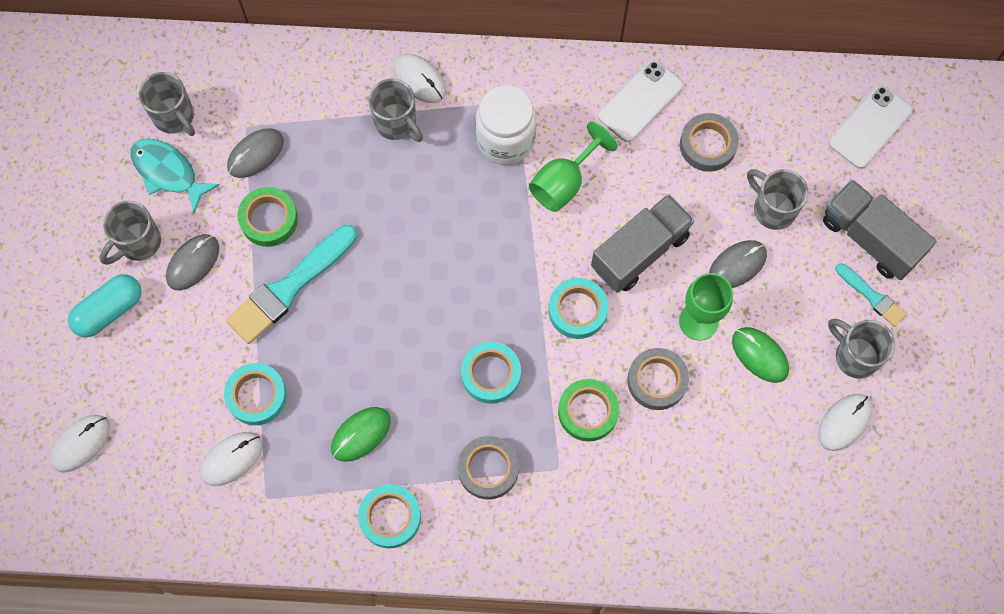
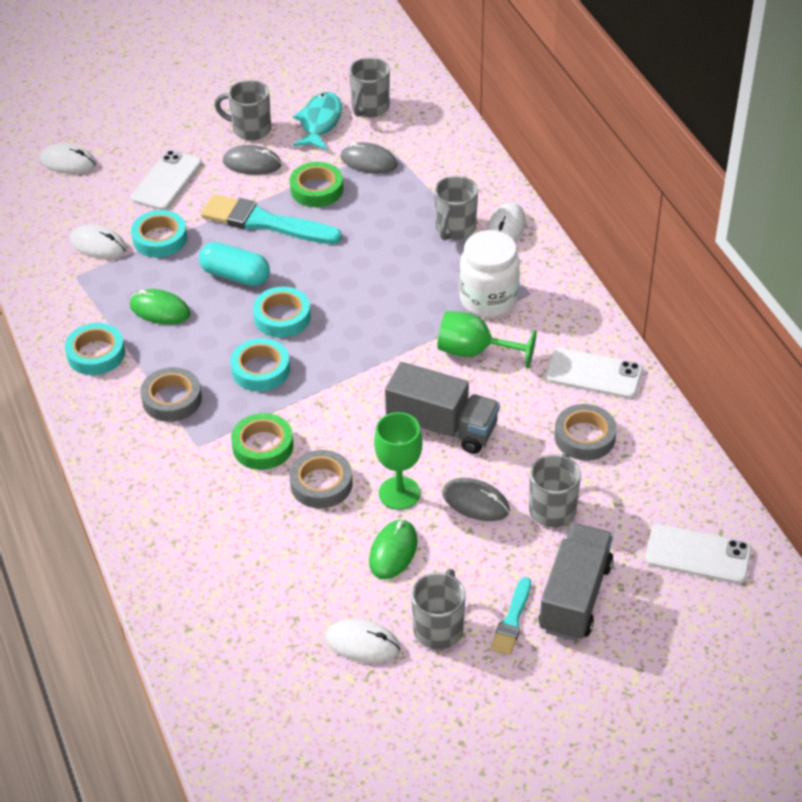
camera: 65 degrees right, 25 degrees down
turquoise capsule [68,274,141,337] -> turquoise capsule moved to [199,242,270,286]
turquoise tape [549,278,608,339] -> turquoise tape moved to [253,287,311,338]
none -> white phone [131,150,202,210]

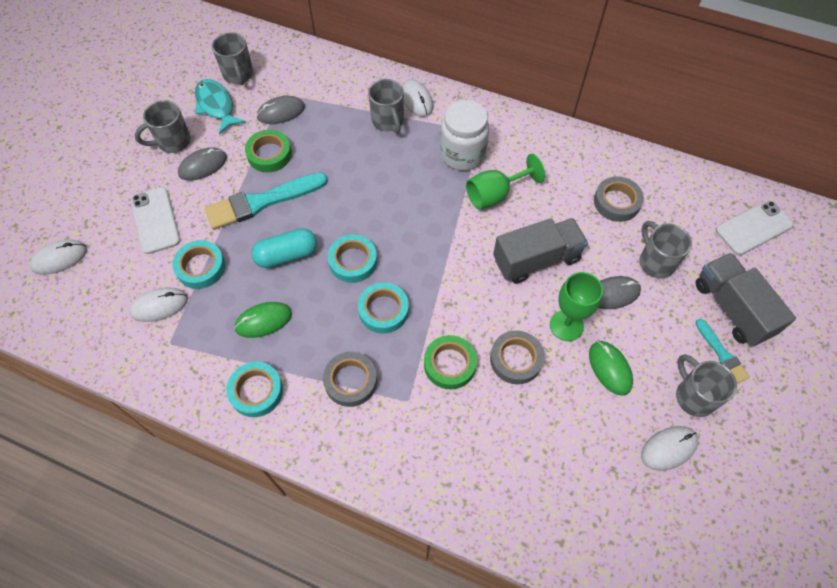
camera: 45 degrees left, 15 degrees up
white phone [545,348,643,399] -> none

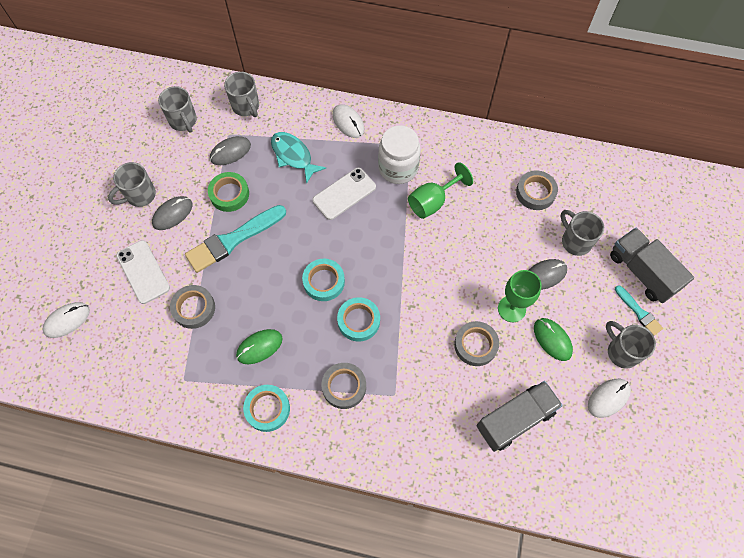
camera: 10 degrees left, 5 degrees up
white mouse [129,287,188,322] -> none
turquoise tape [172,240,225,289] -> grey tape [170,285,215,329]
turquoise fish [195,79,246,134] -> turquoise fish moved to [271,132,326,184]
turquoise capsule [252,228,317,268] -> none
grey mug [368,79,404,133] -> grey mug moved to [224,72,259,117]
green tape [424,335,477,389] -> none
grey truck [493,218,588,284] -> grey truck moved to [476,381,563,452]
white phone [716,200,794,255] -> white phone moved to [313,167,376,220]

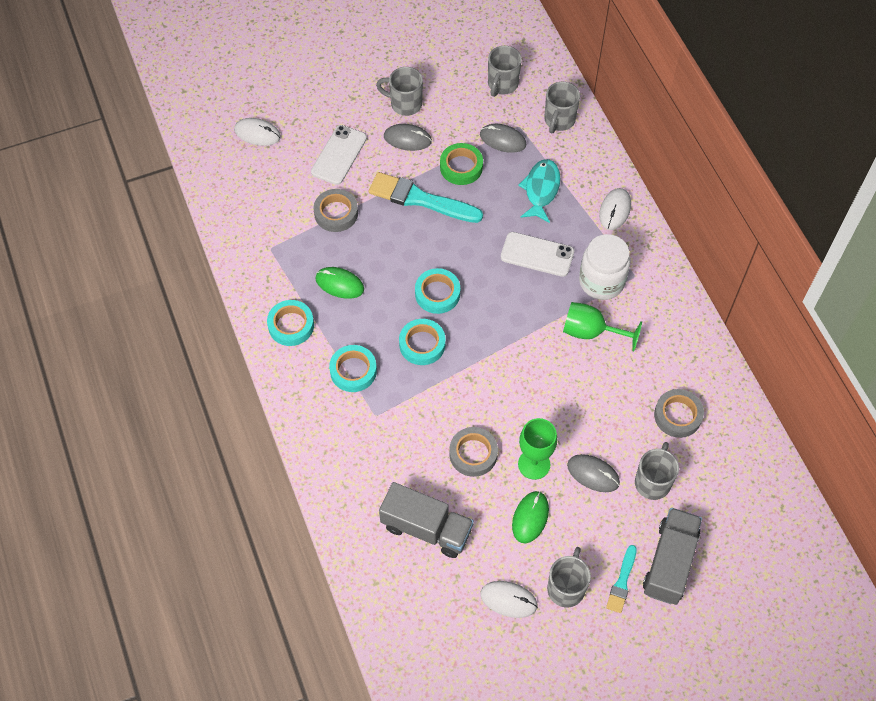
camera: 55 degrees right, 5 degrees down
grey tape [322,363,366,409] -> turquoise tape [329,345,377,392]

